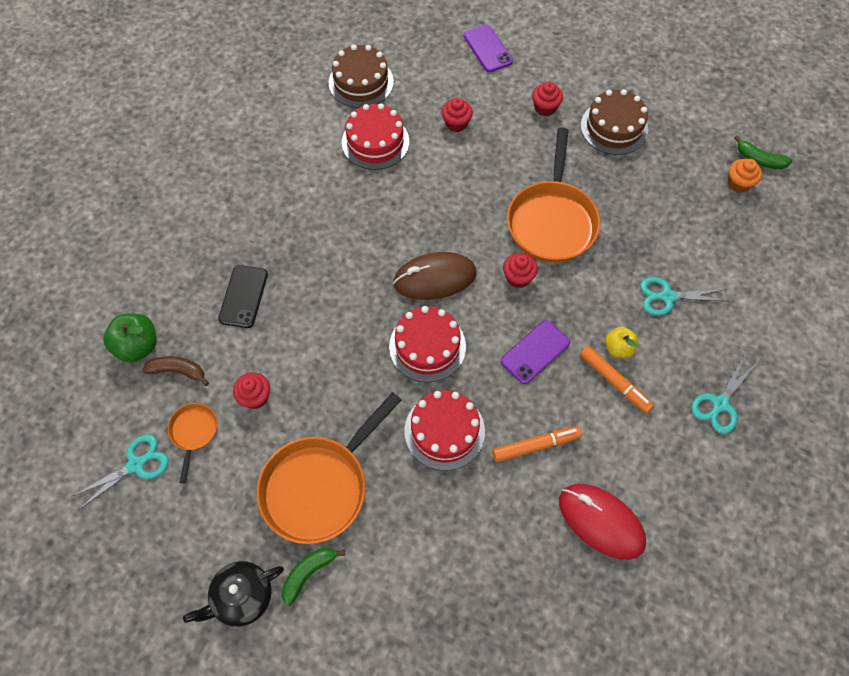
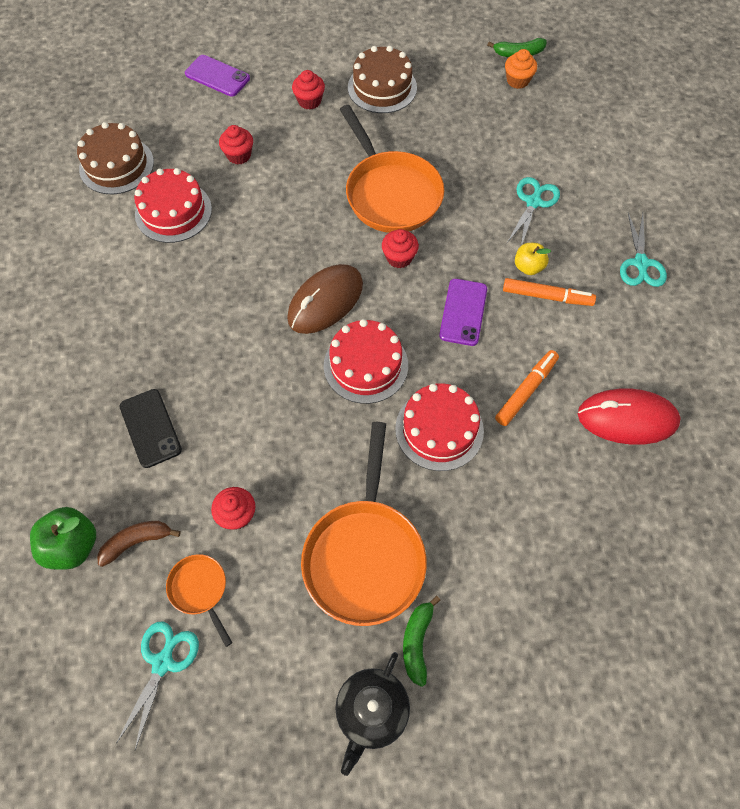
camera: 35 degrees left, 0 degrees up
turquoise scissors [640,277,727,316] -> turquoise scissors turned 150 degrees clockwise [507,177,560,246]

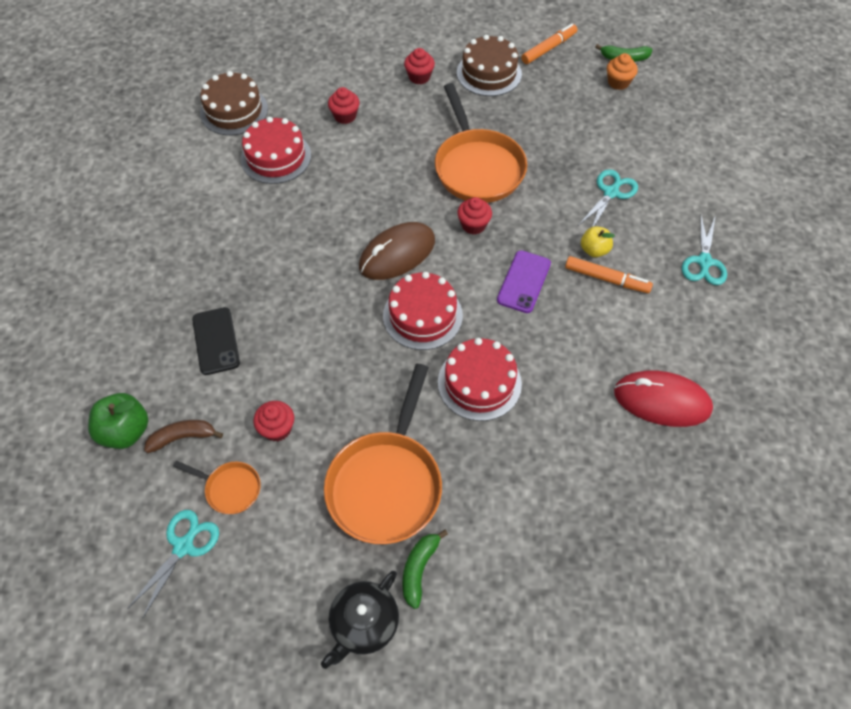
camera: 10 degrees right, 5 degrees down
orange pan [166,554,232,647] -> orange pan turned 135 degrees clockwise [173,461,261,514]
purple phone [185,55,250,97] -> none
orange marker [495,350,559,426] -> orange marker moved to [521,24,577,64]

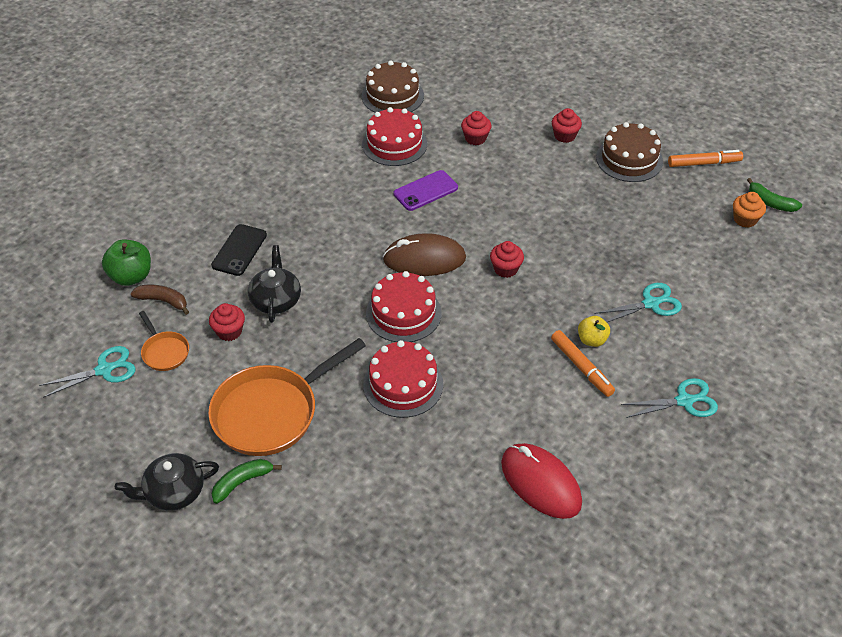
camera: 35 degrees right, 10 degrees down
orange pan [435,83,527,203] -> none
purple phone [497,250,551,313] -> purple phone moved to [394,170,458,211]
turquoise scissors [682,216,727,285] -> turquoise scissors turned 150 degrees counterclockwise [621,378,718,418]
none -> black teapot [248,245,301,323]

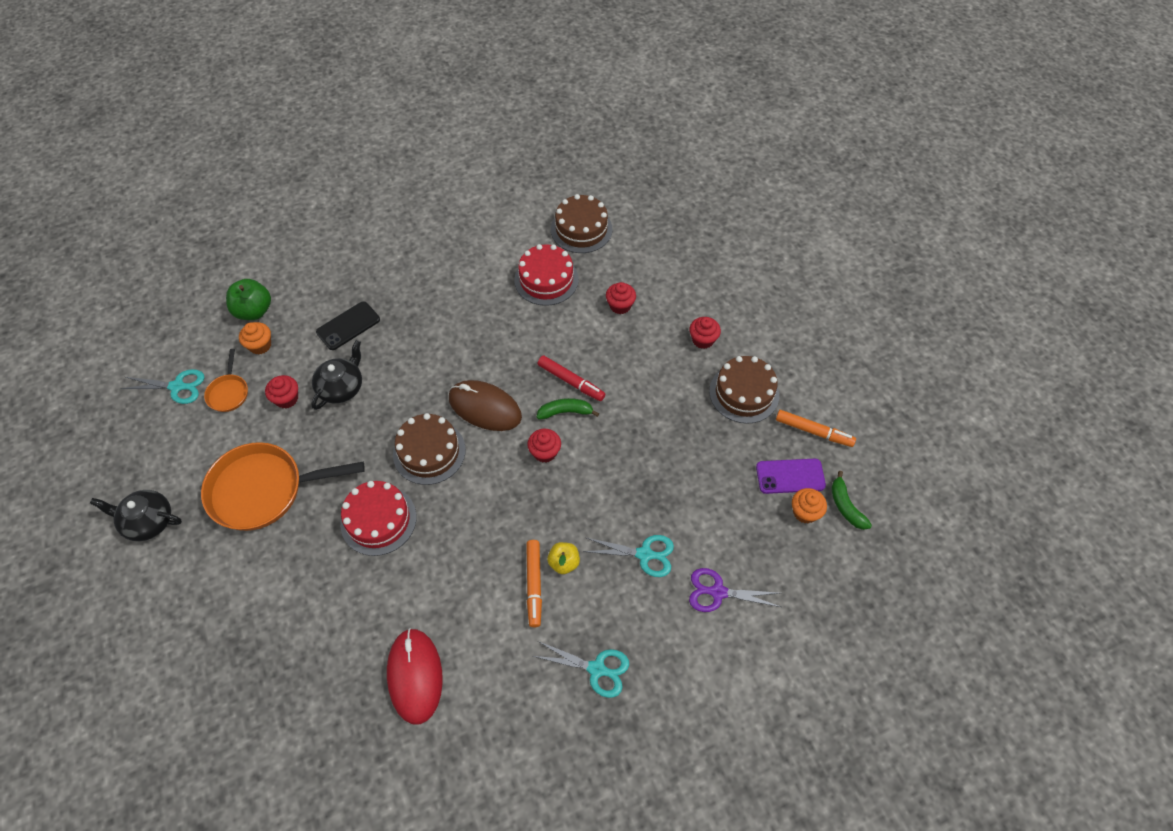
camera: 30 degrees right, 10 degrees up
brown banana [131,285,189,315] -> orange cupcake [239,322,271,355]
green banana [212,459,282,504] -> green banana moved to [537,398,599,419]
red cake [366,271,442,342] -> brown cake [393,413,466,485]
purple phone [394,170,458,211] -> purple phone moved to [756,459,826,494]
none -> red marker [538,355,605,401]
none -> purple scissors [689,568,781,612]

